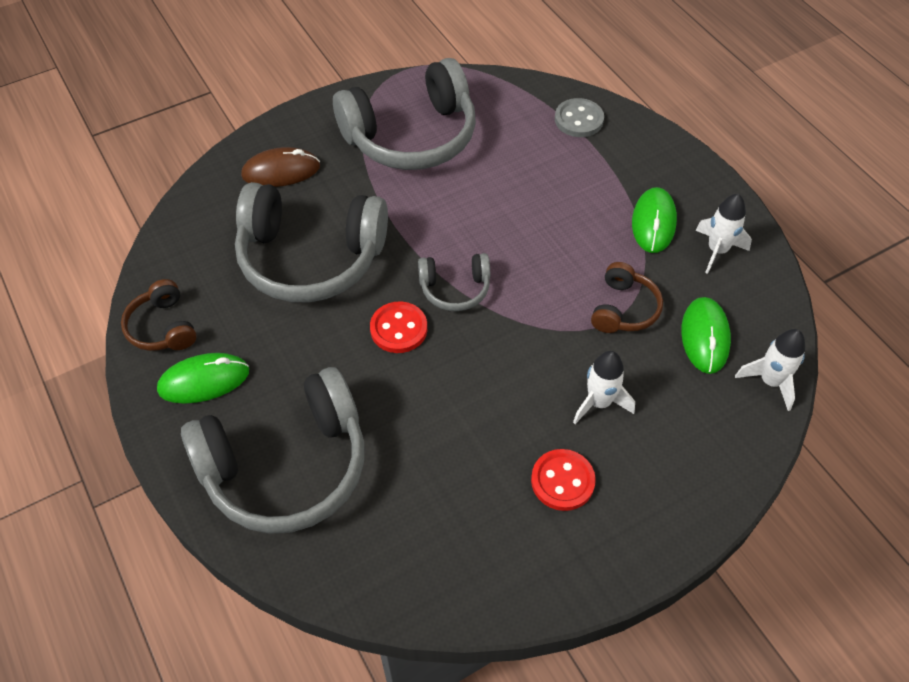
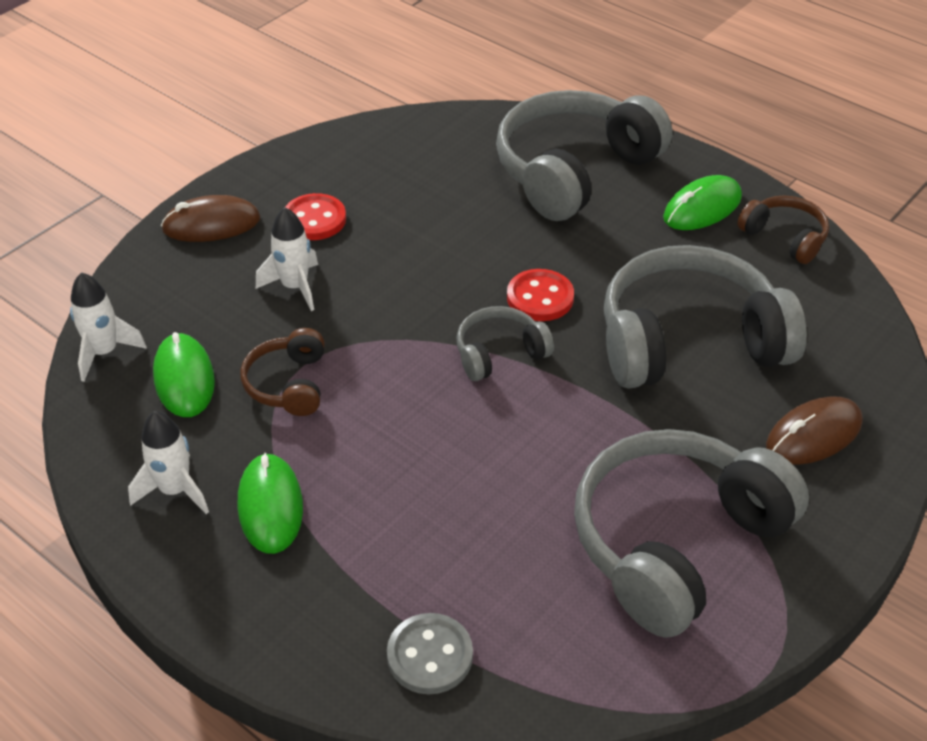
camera: 160 degrees right, 10 degrees down
none -> brown mouse [161,195,261,242]

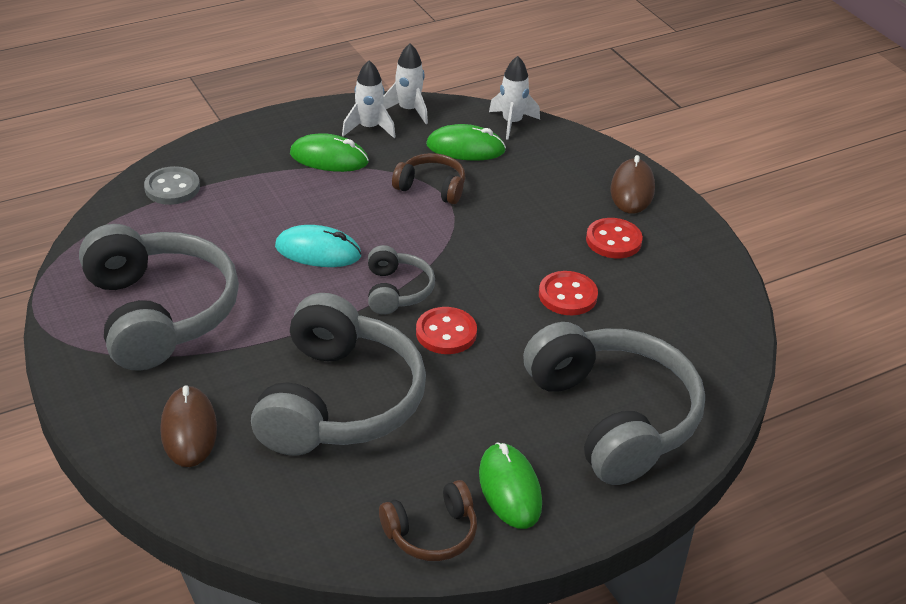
camera: 110 degrees right, 5 degrees down
white rocket [256,207,318,311] -> white rocket moved to [383,43,428,124]
none -> turquoise mouse [275,225,362,267]
none -> red button [539,271,598,315]

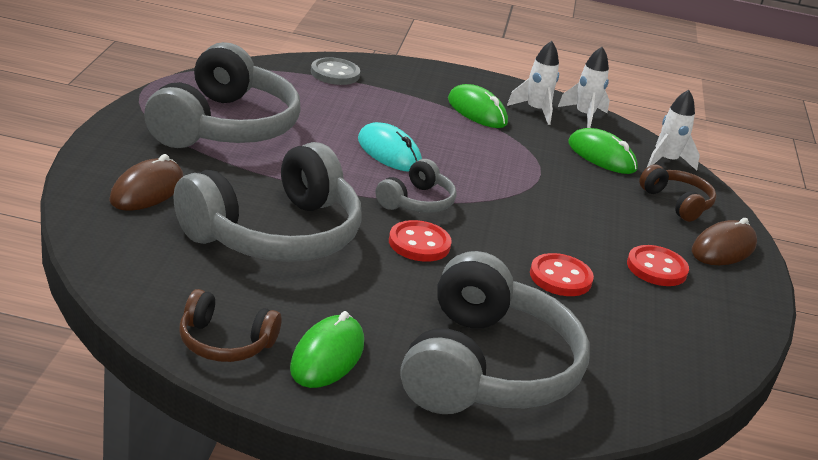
camera: 35 degrees right, 10 degrees down
brown headphones [392,153,465,204] -> brown headphones moved to [639,164,716,222]

